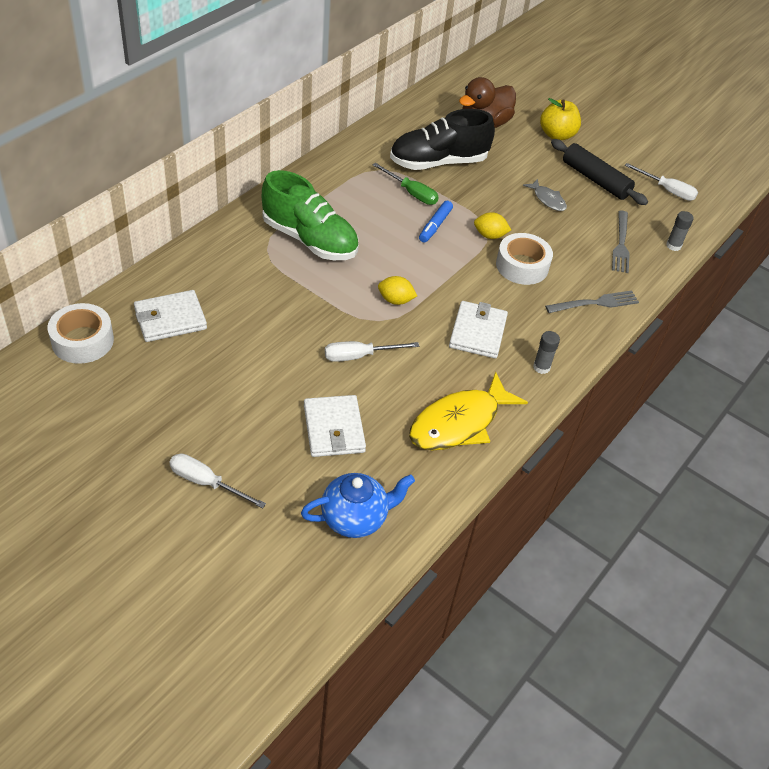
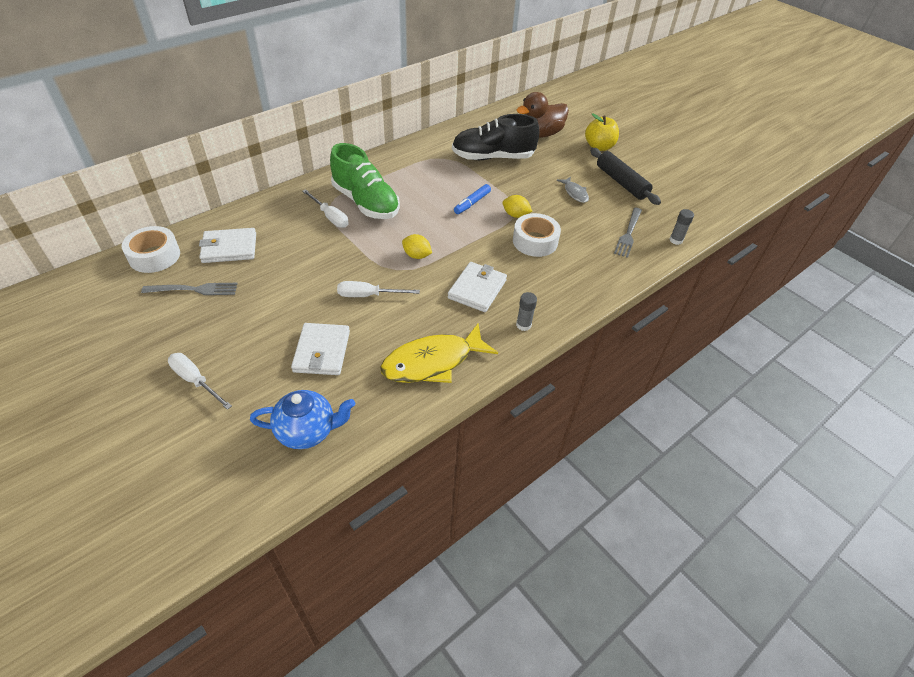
camera: 15 degrees right, 0 degrees up
green screwdriver [372,163,439,205] -> none
grey fork [545,290,639,313] -> grey fork moved to [141,283,238,295]
white screwdriver [625,163,698,201] -> white screwdriver moved to [302,189,349,228]

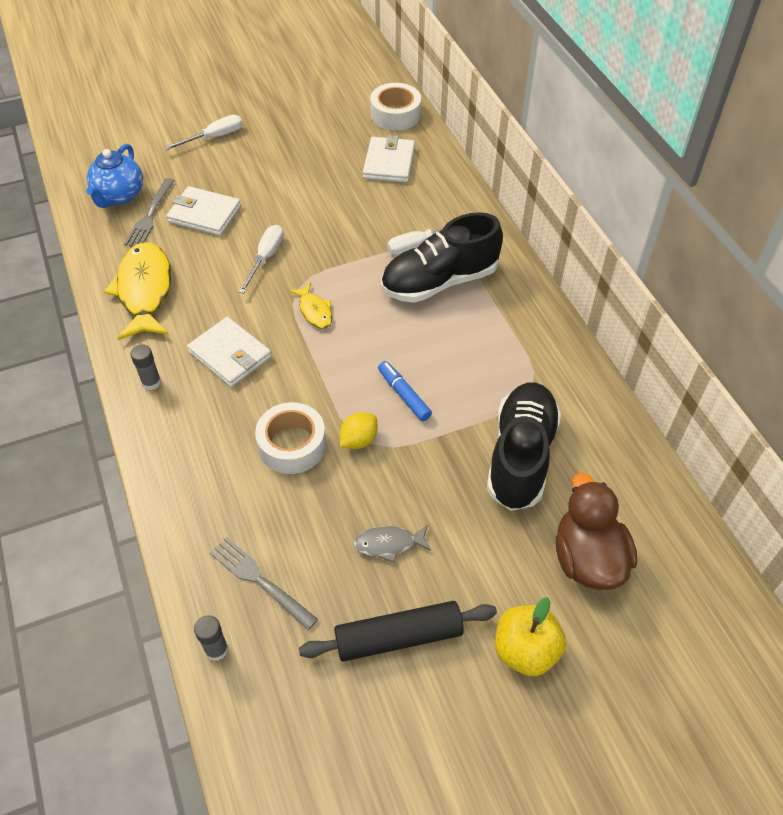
camera: 110 degrees right, 5 degrees up
grey fork [141,283,238,295] -> grey fork moved to [124,178,175,246]
green shoe [330,143,400,219] -> black shoe [381,212,503,303]
yellow lemon [402,234,432,259] -> yellow fish [289,282,332,329]

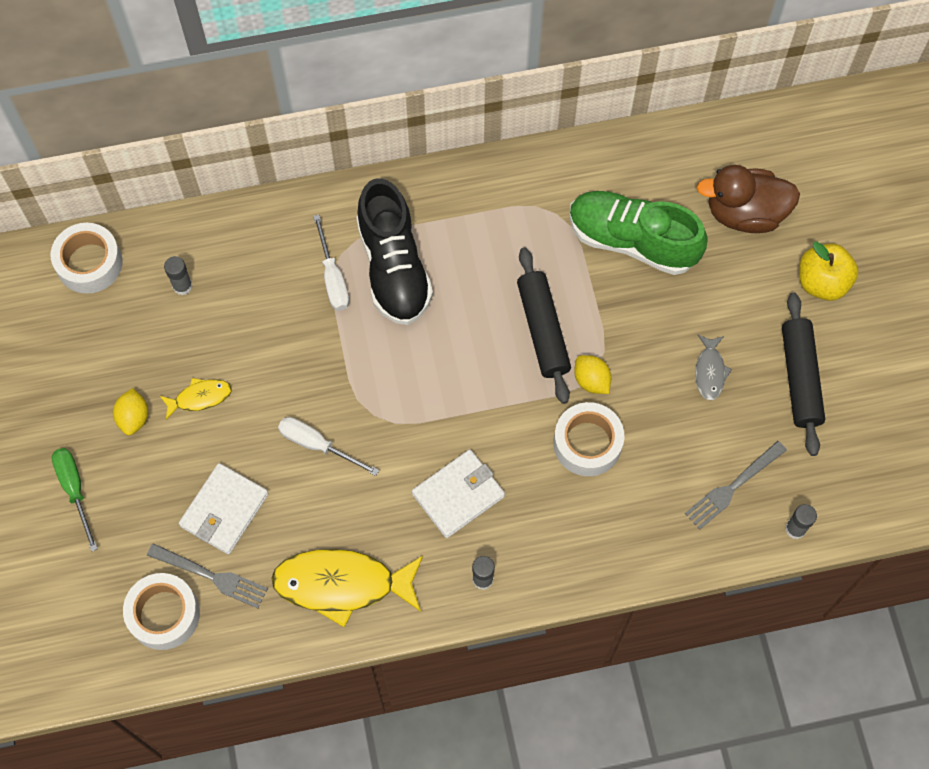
camera: 80 degrees left, 15 degrees up
blue teapot [86,144,143,208] -> white tape [123,573,200,650]
white screwdriver [164,115,243,150] -> green screwdriver [52,448,98,552]
yellow fish [289,282,332,329] -> yellow fish moved to [160,378,232,420]
white wallet [363,135,415,183] -> grey glue stick [164,256,193,295]
blue marker [378,361,432,421] -> black rolling pin [517,248,571,404]
black shoe [487,382,561,511] -> green shoe [569,191,708,275]
none -> yellow lemon [113,388,148,435]

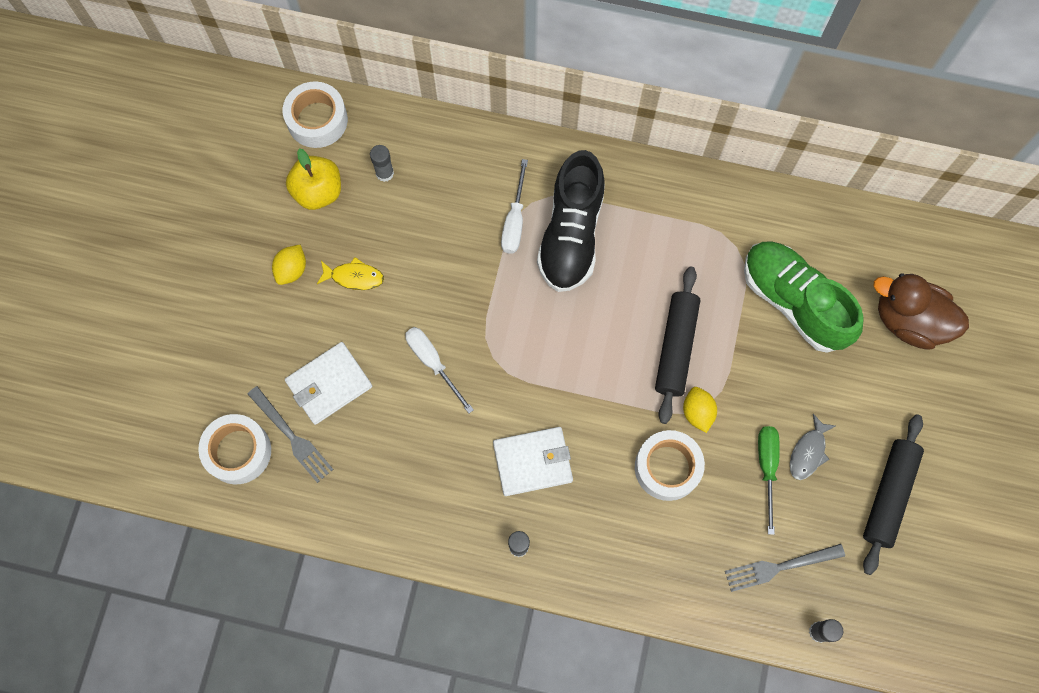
camera: 25 degrees right, 5 degrees up
green screwdriver [52,448,98,552] -> green screwdriver moved to [758,426,780,535]
yellow fish [271,549,423,627] -> none
yellow apple [799,242,859,301] -> yellow apple moved to [286,148,341,210]

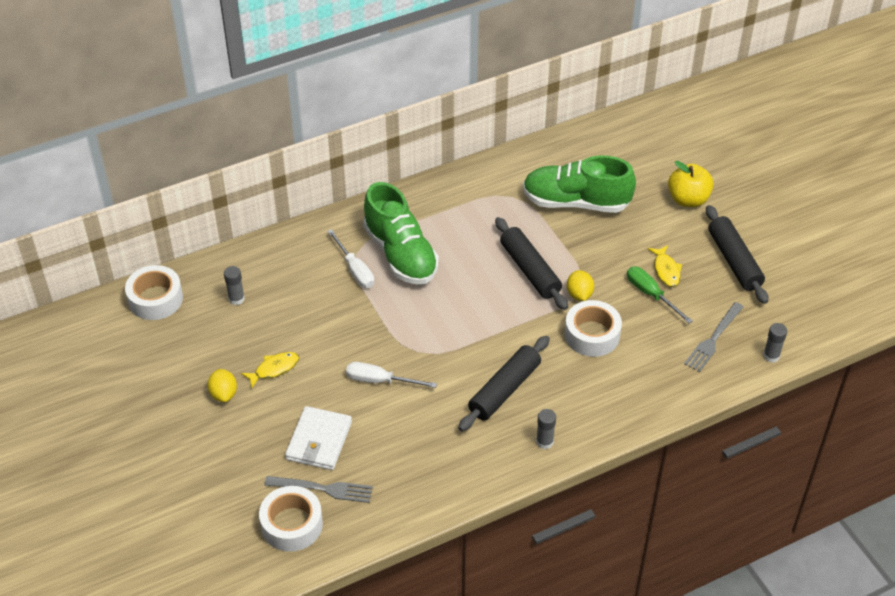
camera: 40 degrees left, 25 degrees down
yellow apple [286,148,341,210] -> yellow apple moved to [668,161,714,207]
white wallet [493,427,573,496] -> black rolling pin [458,336,550,431]
black shoe [537,150,605,292] -> green shoe [363,182,439,284]
yellow lemon [683,387,717,433] -> yellow lemon turned 45 degrees clockwise [567,270,594,301]
grey fish [790,414,836,480] -> yellow fish [648,245,682,287]
brown duck [874,274,969,350] -> none

